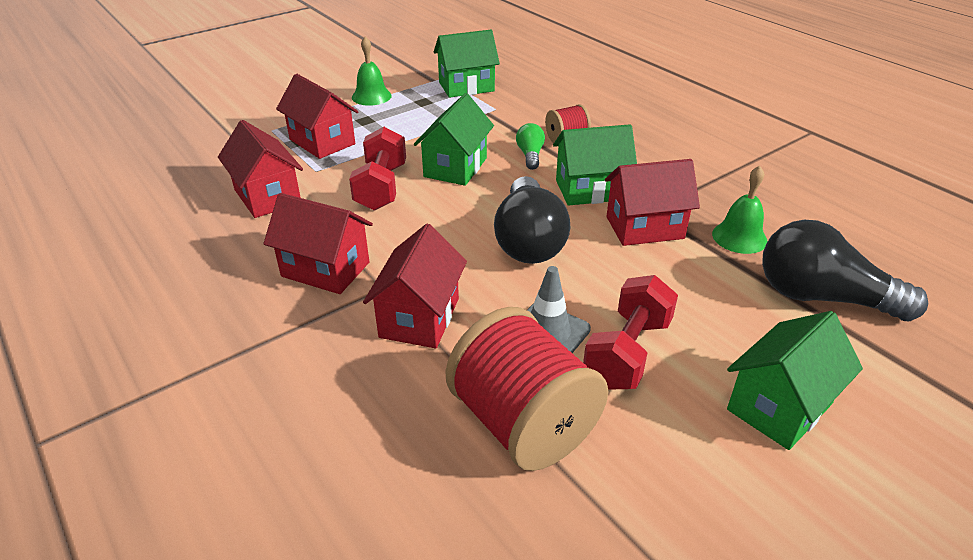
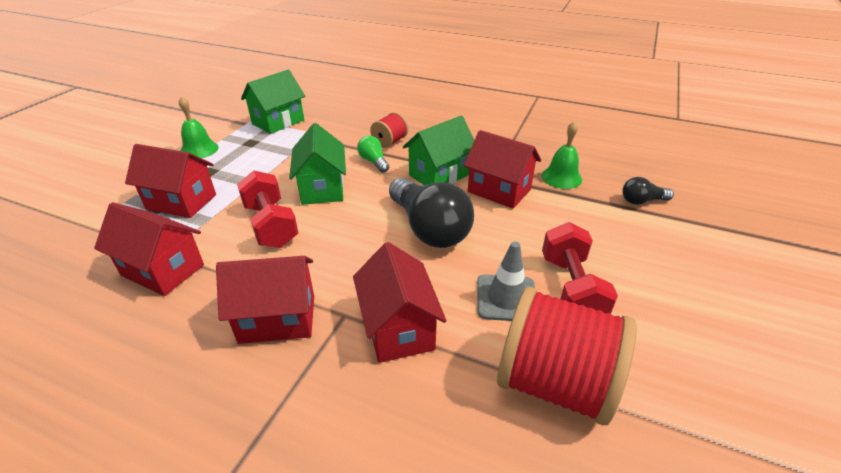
camera: 30 degrees left, 0 degrees up
red house [605,159,700,246] -> red house turned 75 degrees clockwise [464,130,541,209]
green house [727,311,863,450] -> none
black light bulb [762,220,928,321] -> black light bulb [622,177,674,205], size x0.48

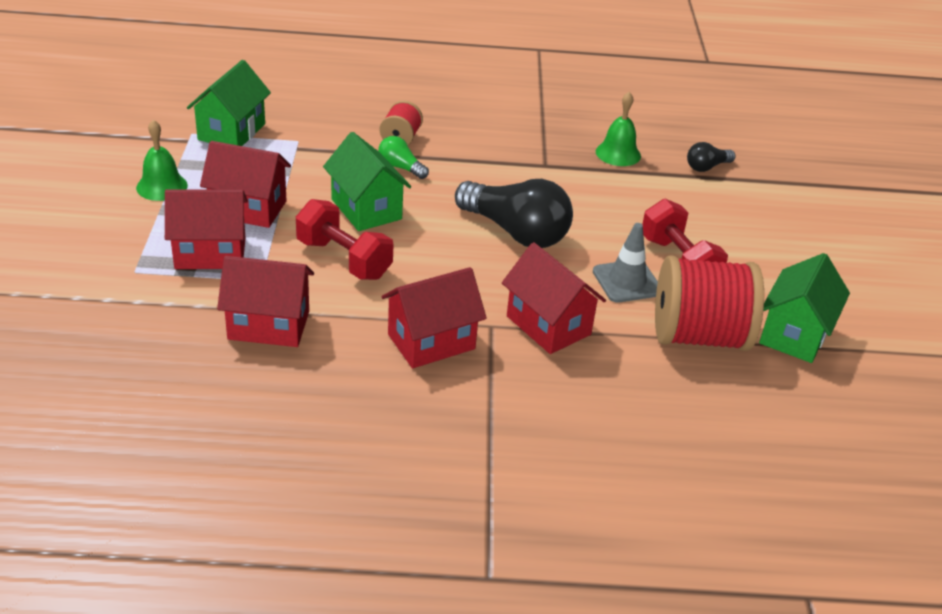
camera: 25 degrees left, 0 degrees up
green house [403,116,474,185] -> green house moved to [759,253,850,363]
red house [464,130,541,209] -> red house moved to [200,141,291,228]

